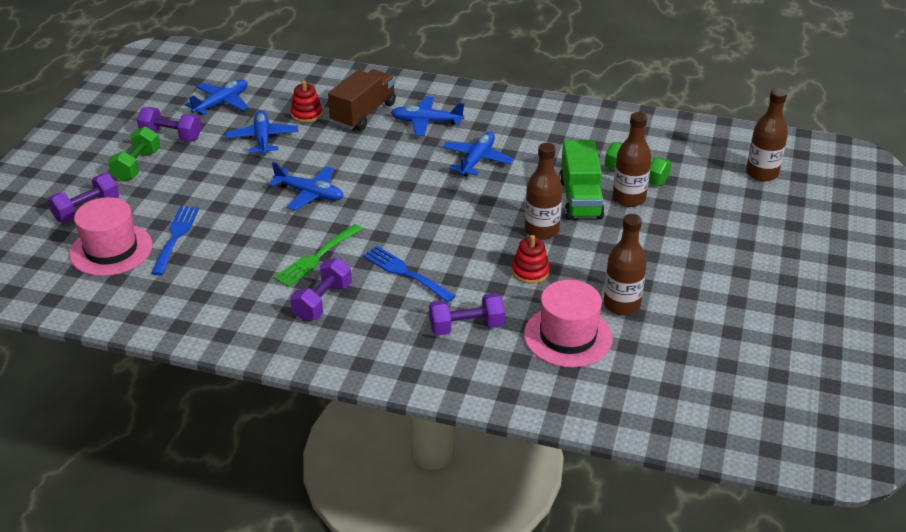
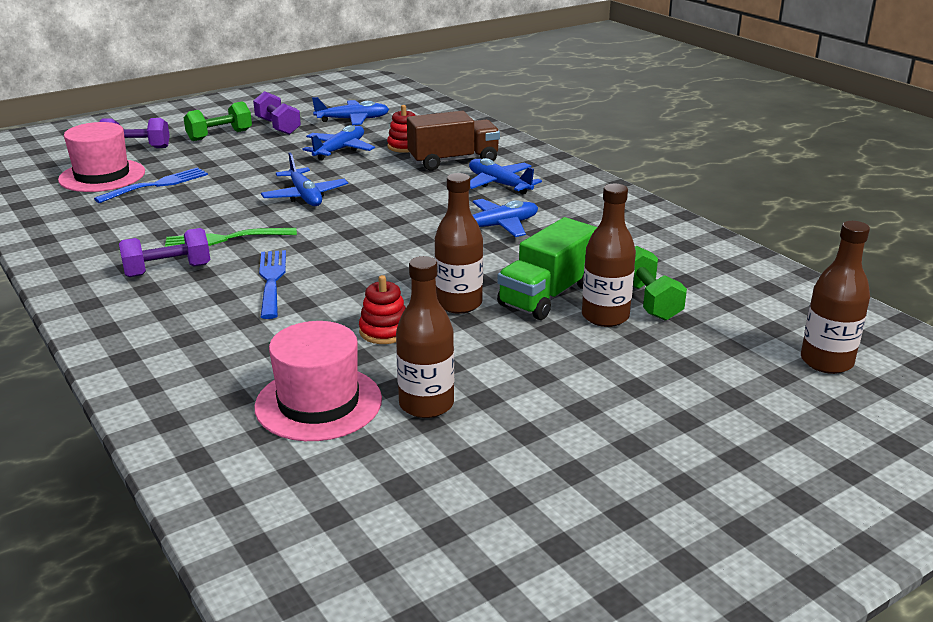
camera: 40 degrees right, 10 degrees down
purple dumbbell [429,293,505,336] -> none

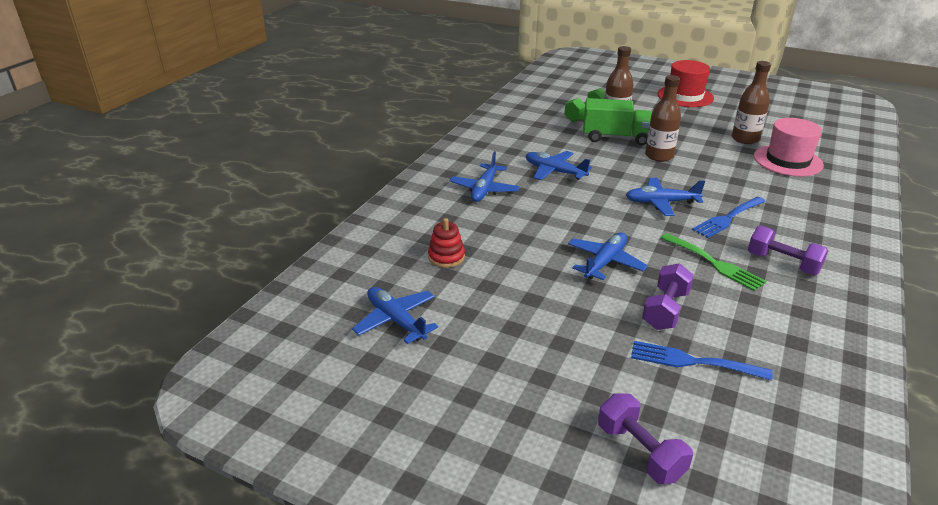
camera: 120 degrees left, 5 degrees up
pink hat [58,122,145,192] -> none
green dumbbell [183,101,252,141] -> none
purple dumbbell [253,91,301,135] -> purple dumbbell moved to [642,263,694,330]
blue plane [303,125,375,160] -> blue plane moved to [626,178,705,216]
red stacking toy [359,275,406,344] -> none
brown truck [407,111,500,171] -> none
brown bottle [801,221,870,374] -> none
none -> red hat [657,60,714,107]

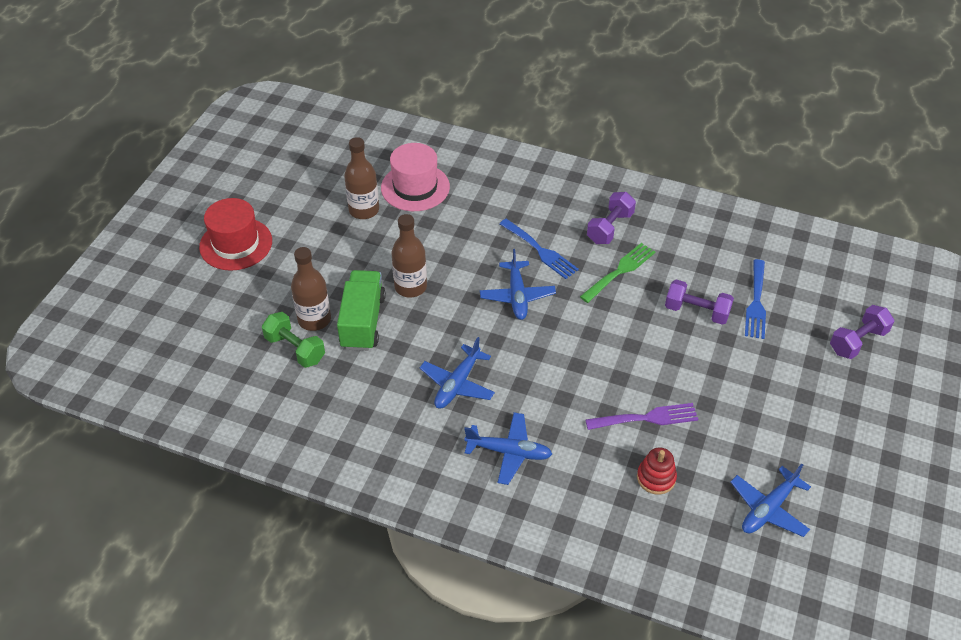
camera: 95 degrees left, 15 degrees up
blue plane [568,232,648,280] -> none
none -> purple fork [585,403,698,430]

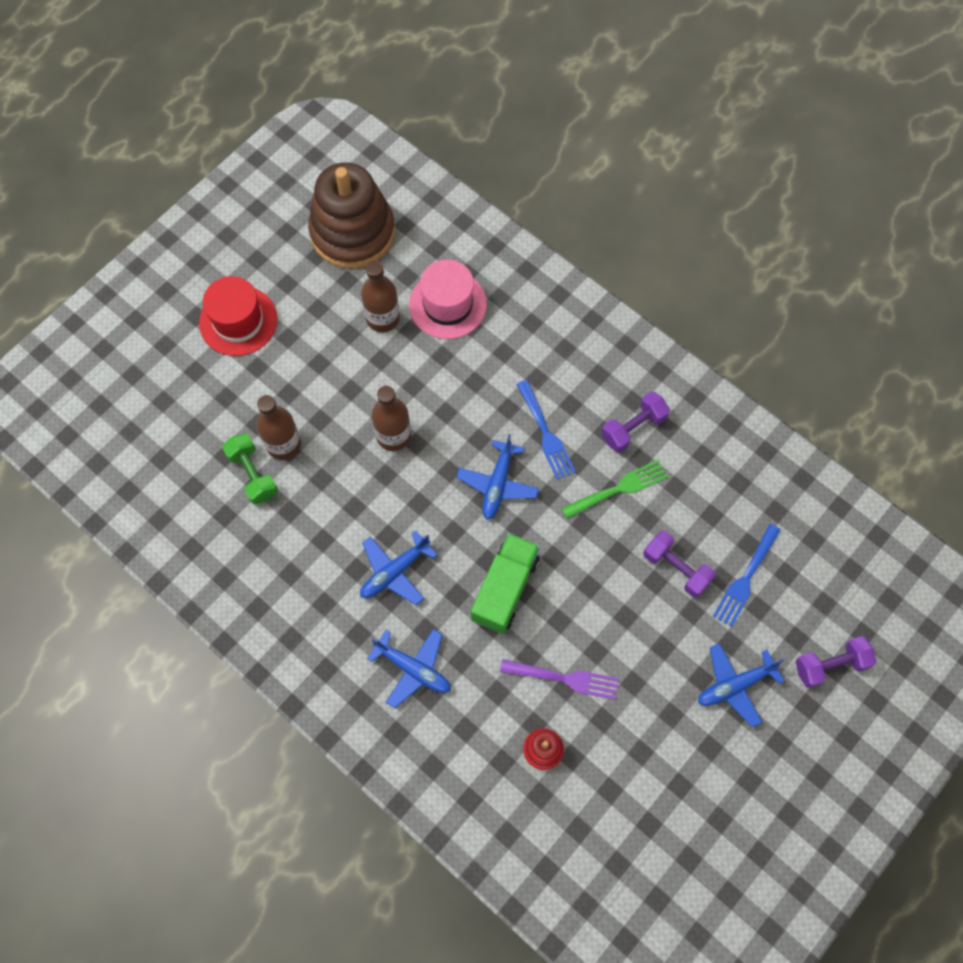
camera: 20 degrees right, 20 degrees up
green truck [337,270,386,351] -> green truck moved to [471,533,540,634]
blue plane [730,464,811,537] -> blue plane moved to [698,643,784,727]
none -> brown stacking toy [308,162,395,269]

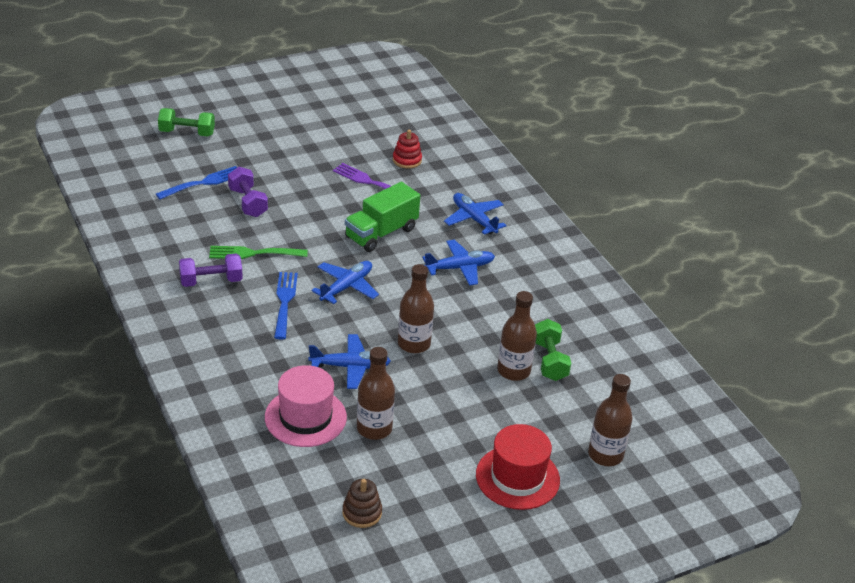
camera: 160 degrees left, 30 degrees down
brown stacking toy [308,162,395,269] -> brown stacking toy [342,479,382,528], size x0.40
blue plane [698,643,784,727] -> blue plane moved to [308,334,391,389]
purple dumbbell [796,636,876,688] -> green dumbbell [158,108,215,136]
none -> brown bottle [588,374,633,466]

